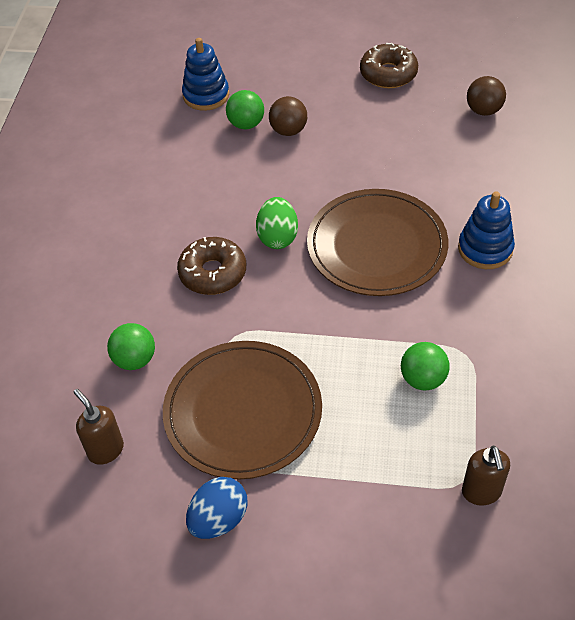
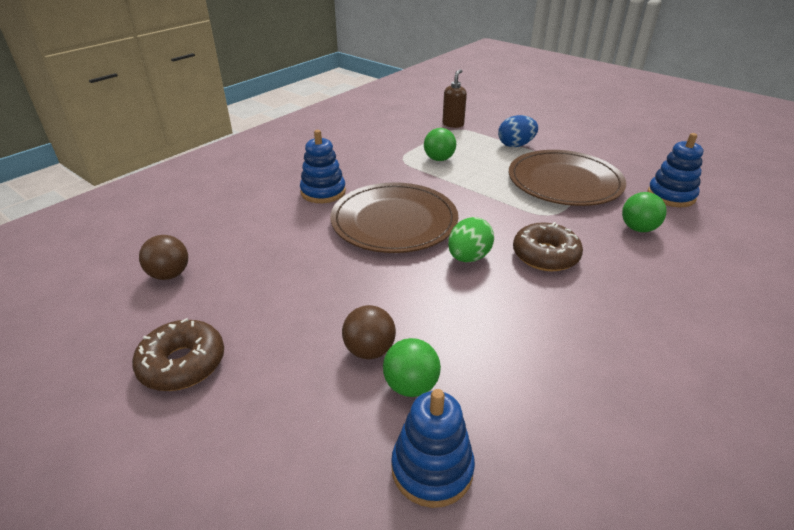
camera: 150 degrees left, 15 degrees down
brown soap dispenser [73,389,124,465] -> blue stacking toy [647,133,703,207]
blue egg [186,477,248,539] -> blue egg moved to [498,115,538,147]

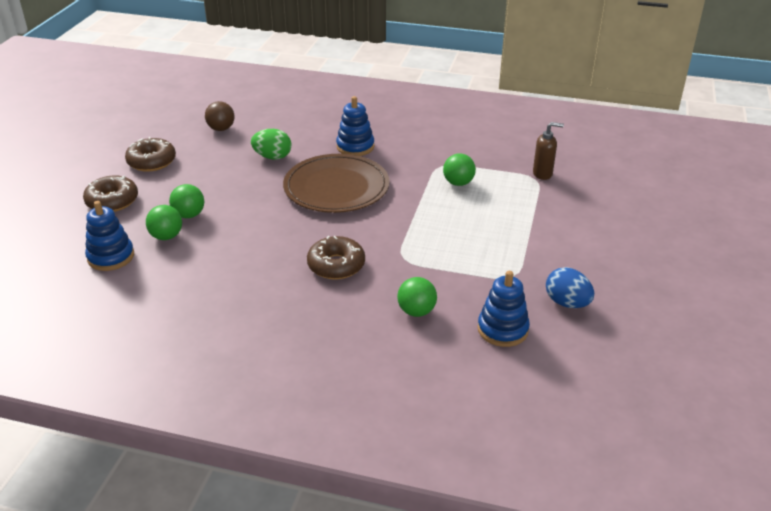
camera: 65 degrees right, 0 degrees up
brown ball [342,305,396,359] -> green ball [169,184,204,218]
green egg [448,217,494,262] -> green egg moved to [251,129,291,160]
blue egg [498,115,538,147] -> blue egg moved to [546,267,594,308]
brown plate [509,150,626,206] -> none
none -> brown donut [83,175,138,212]

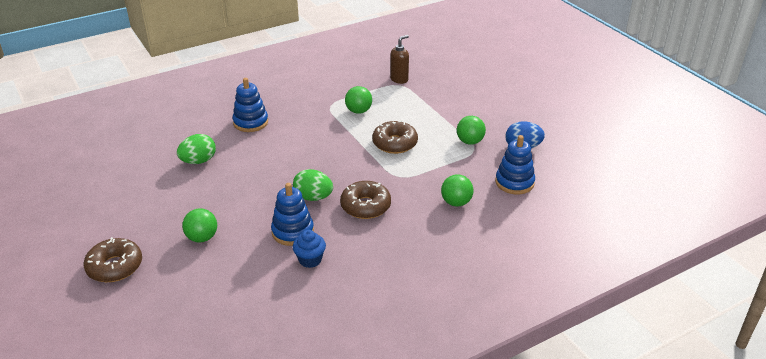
camera: 45 degrees left, 0 degrees up
blue stacking toy [85,201,134,271] -> blue stacking toy moved to [271,183,314,246]
brown donut [125,137,176,172] -> brown donut moved to [372,121,418,154]
green ball [146,205,182,240] -> green ball moved to [457,116,486,145]
brown ball [205,101,235,131] -> none
brown plate [283,154,390,213] -> none
none -> green egg [293,169,333,201]
none -> blue cupcake [293,230,326,268]

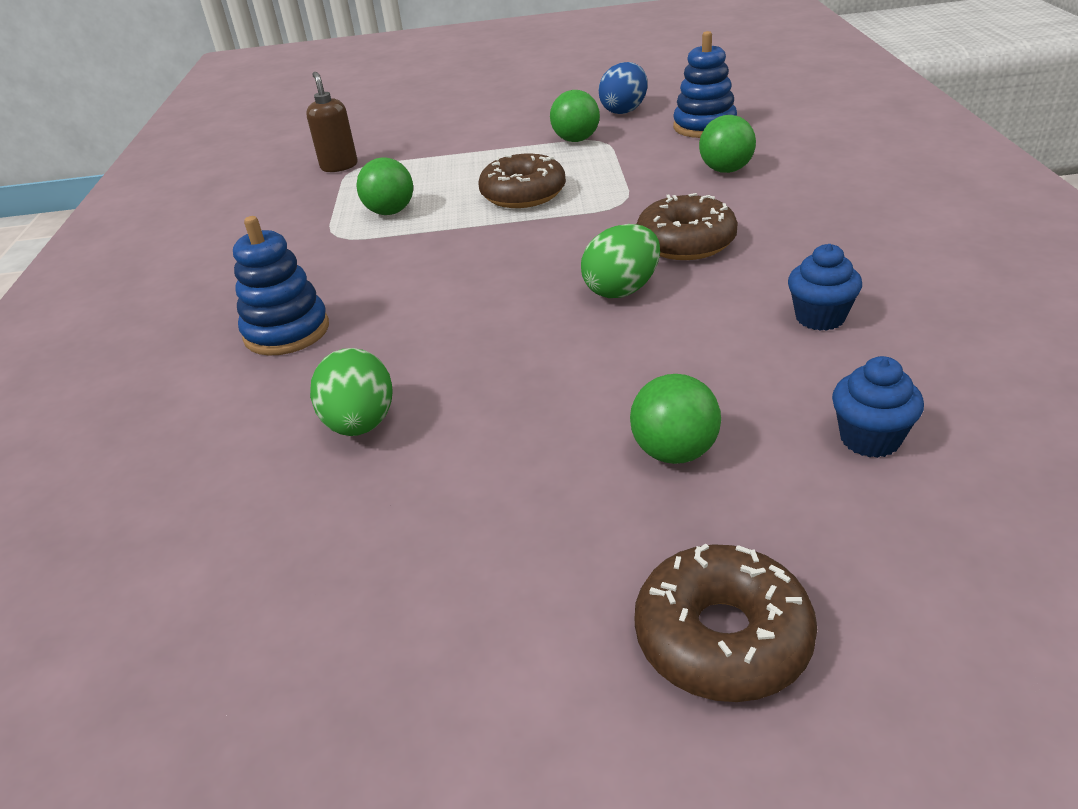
camera: 60 degrees left, 0 degrees up
blue stacking toy [271,183,314,246] -> none
none -> blue cupcake [832,356,924,458]

